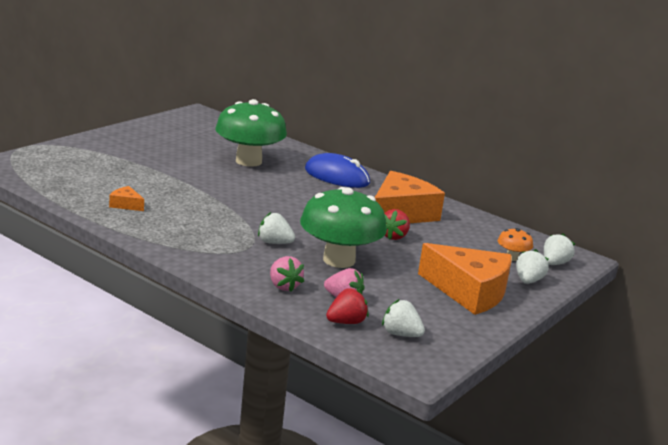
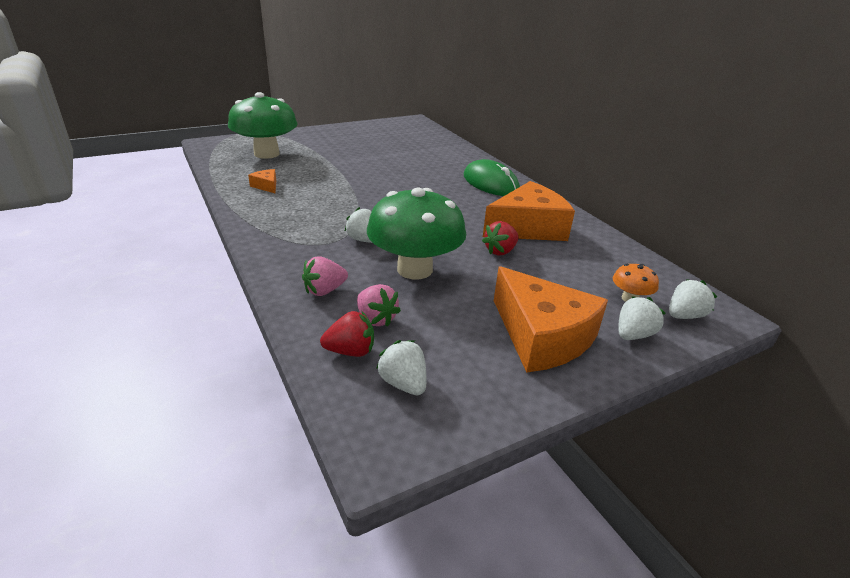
camera: 25 degrees right, 10 degrees up
green mushroom [215,99,287,167] -> green mushroom moved to [228,92,297,159]
pink strawberry [270,256,304,292] -> pink strawberry turned 60 degrees clockwise [302,257,348,296]
blue mouse [305,153,370,188] -> green mouse [464,159,520,196]

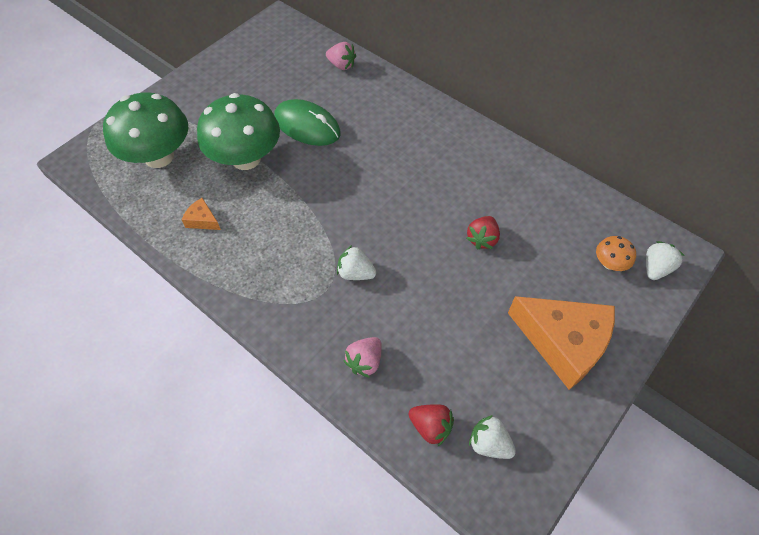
camera: 20 degrees left, 25 degrees up
red strawberry [320,311,374,357] -> red strawberry turned 60 degrees clockwise [409,404,454,446]
pink strawberry [357,284,401,327] -> pink strawberry moved to [326,42,356,70]
green mushroom [367,188,466,279] -> green mushroom moved to [197,93,280,170]
green mouse [464,159,520,196] -> green mouse moved to [274,99,340,146]
orange cheese [483,181,575,241] -> none
white strawberry [619,296,665,340] -> none

